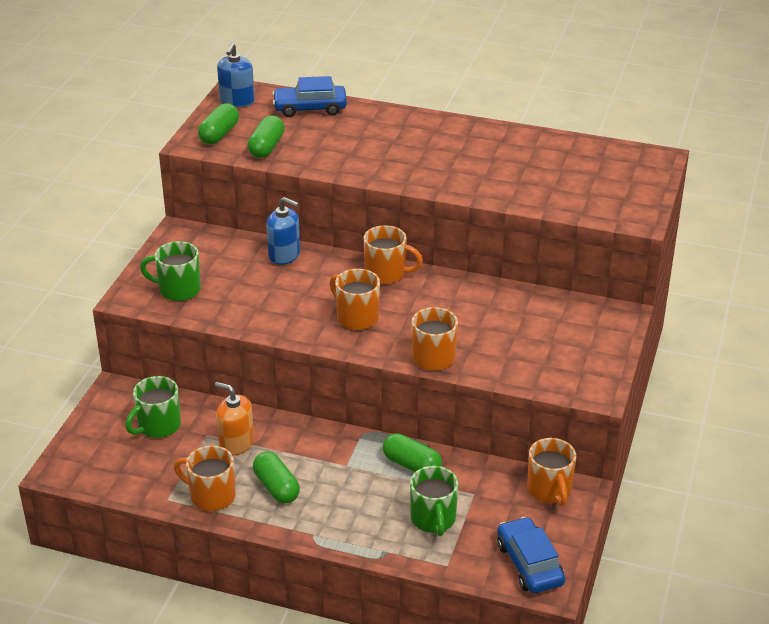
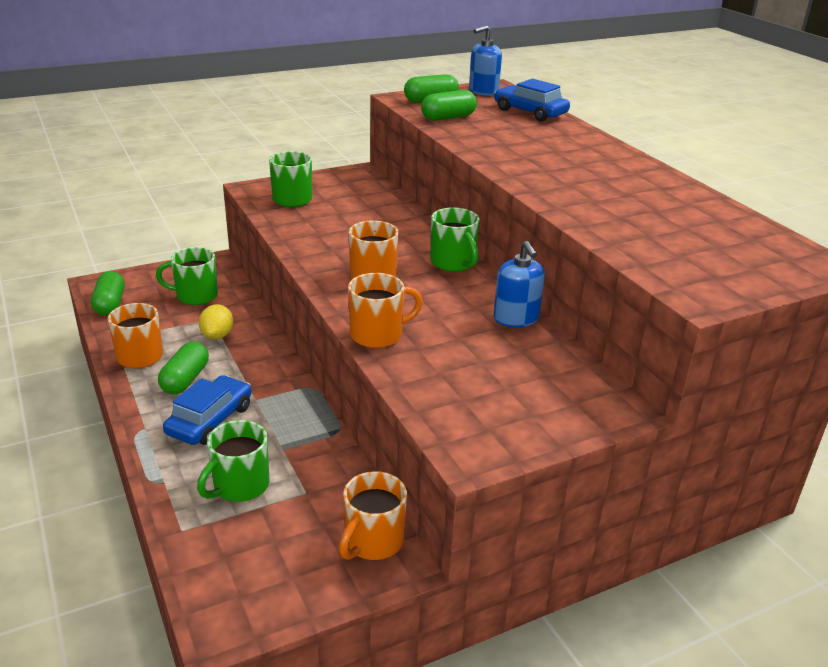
camera: 45 degrees right, 5 degrees down
orange soap dispenser [215,382,254,456] -> yellow lemon [199,304,233,340]
blue soap dispenser [266,197,300,265] -> blue soap dispenser moved to [494,241,545,327]
orange mug [364,225,423,284] -> green mug [430,207,479,272]
green capsule [383,433,442,472] -> green capsule moved to [91,271,125,316]
blue car [497,517,565,593] -> blue car moved to [163,375,252,445]

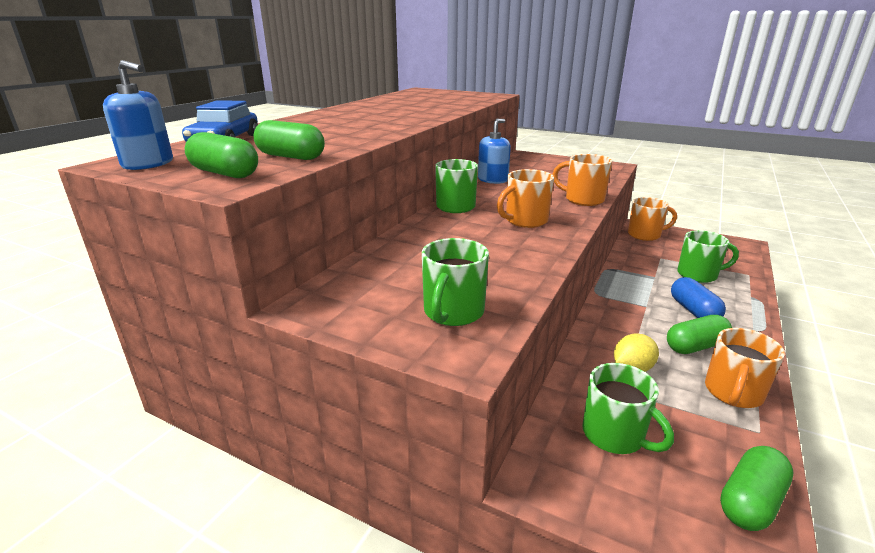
camera: 125 degrees left, 5 degrees down
blue car [163,375,252,445] -> blue capsule [671,277,726,318]

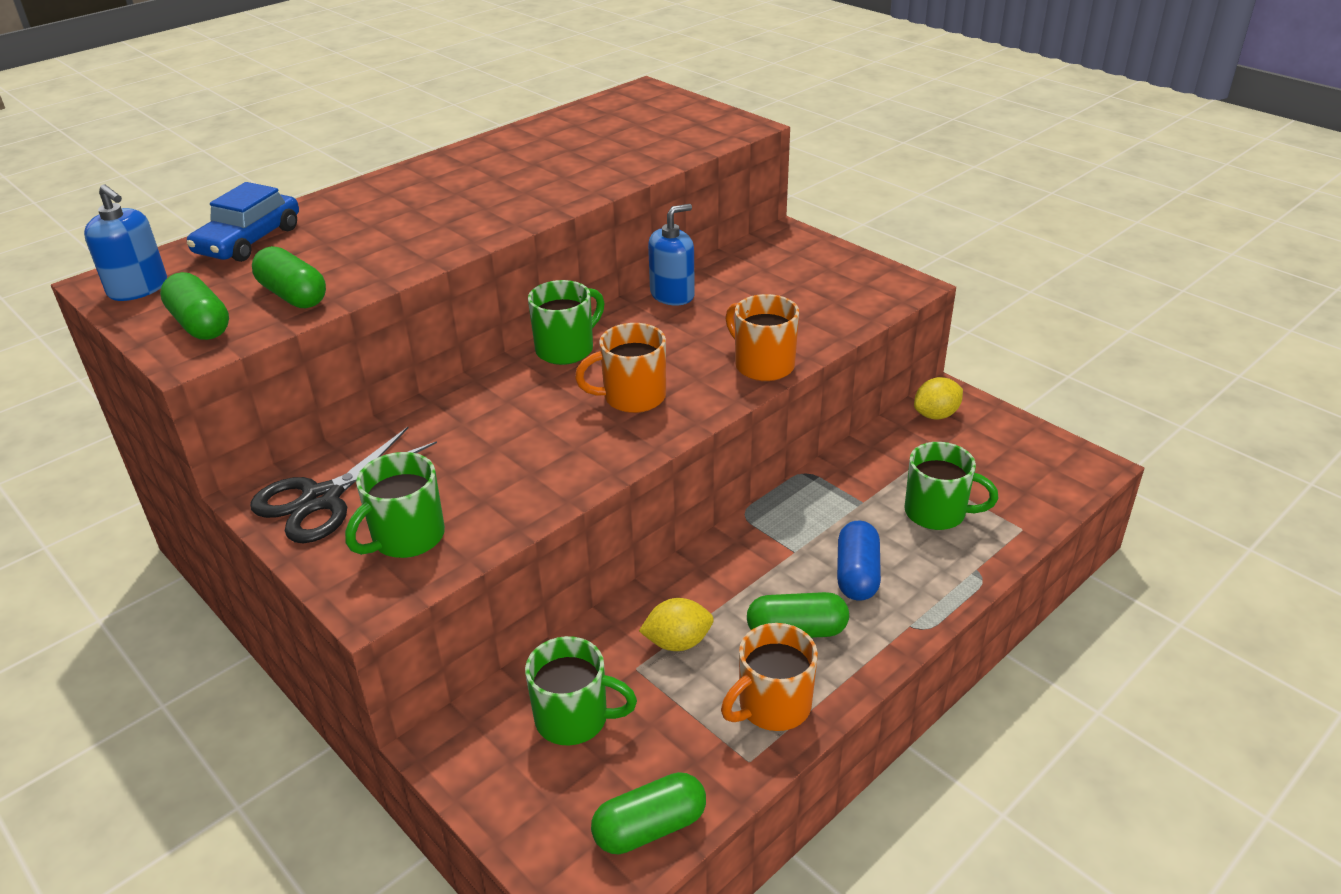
camera: 20 degrees right, 10 degrees up
green mug [582,363,674,454] -> green mug turned 60 degrees counterclockwise [525,636,637,745]
orange mug [628,197,677,241] -> yellow lemon [914,377,963,420]
none -> black scissors [250,427,437,543]

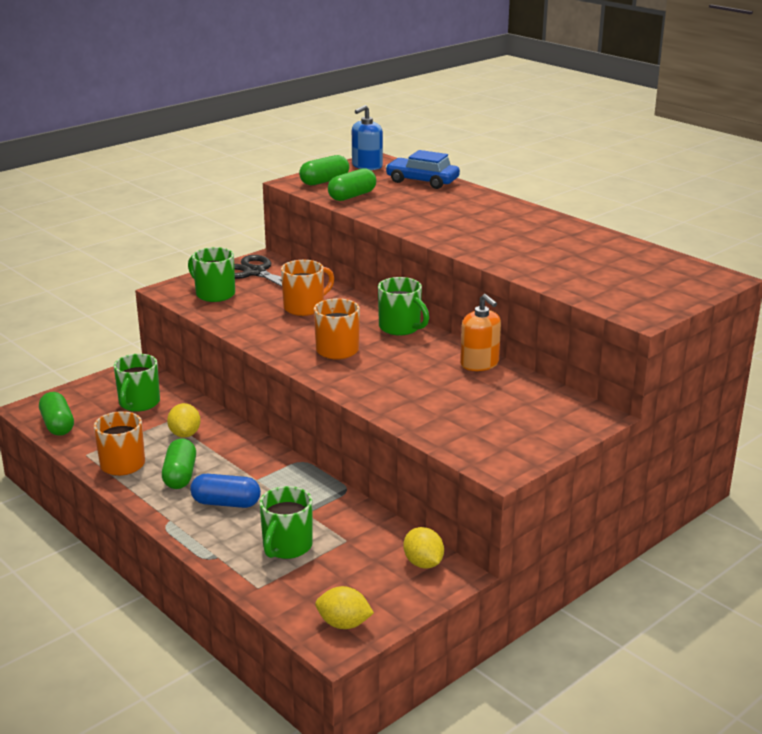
camera: 90 degrees right, 10 degrees down
blue soap dispenser [648,204,695,306] -> orange soap dispenser [460,294,501,371]
orange mug [725,294,799,381] -> orange mug moved to [281,260,334,316]
none -> yellow lemon [315,586,374,629]

